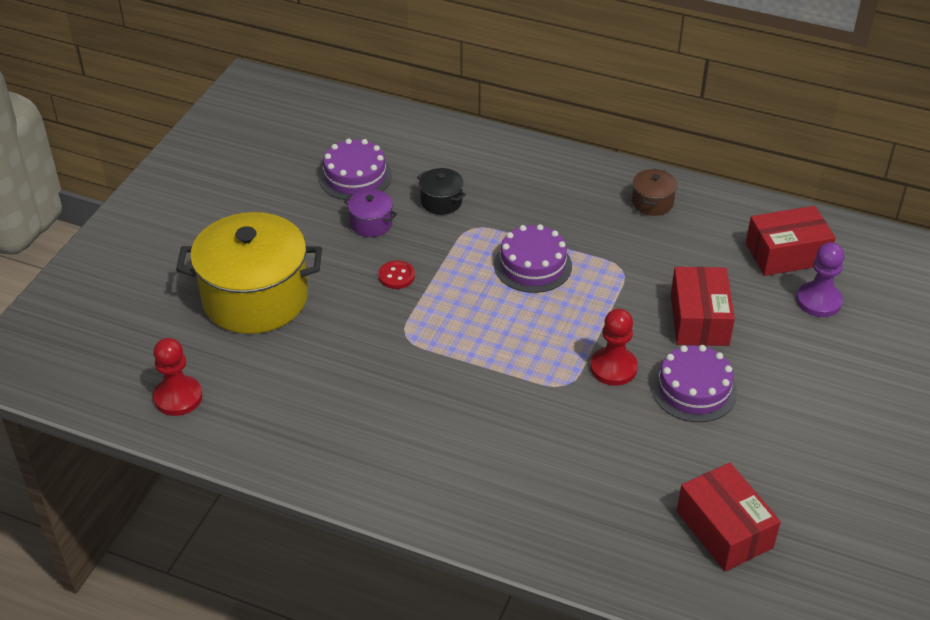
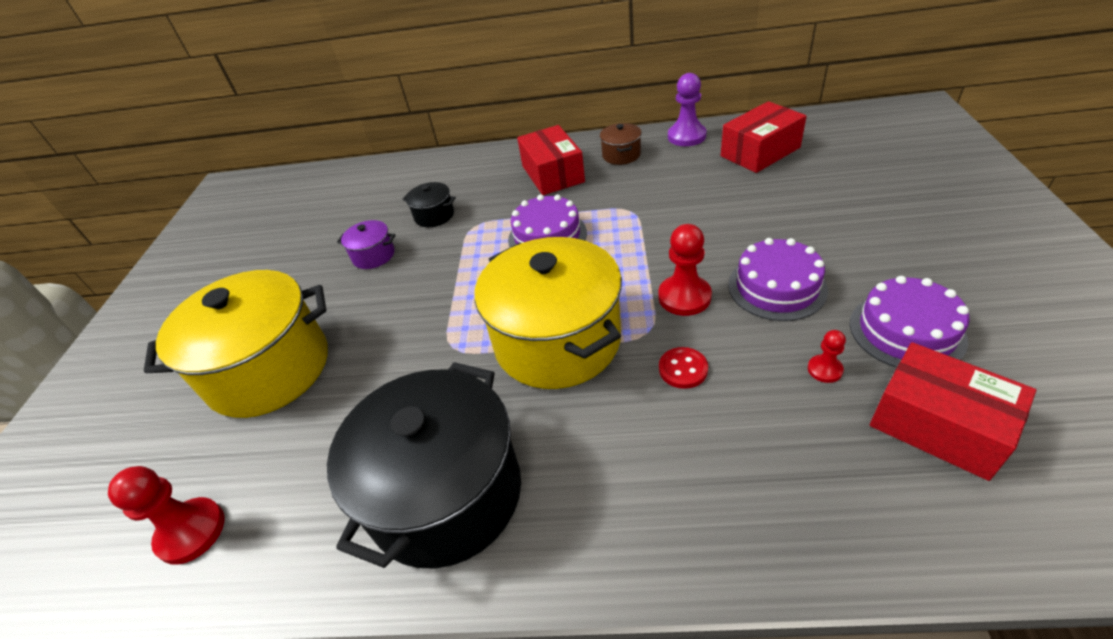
camera: 15 degrees left, 0 degrees up
purple cake [319,138,392,200] -> purple cake moved to [850,276,970,368]
red button [378,261,415,289] -> red button moved to [659,347,708,389]
red box [671,267,735,346] -> red box moved to [517,125,585,195]
purple pawn [796,242,844,317] -> purple pawn moved to [668,73,707,146]
none -> black pot [327,362,521,569]
none -> yellow pot [475,237,622,389]
none -> red pawn [808,330,846,383]

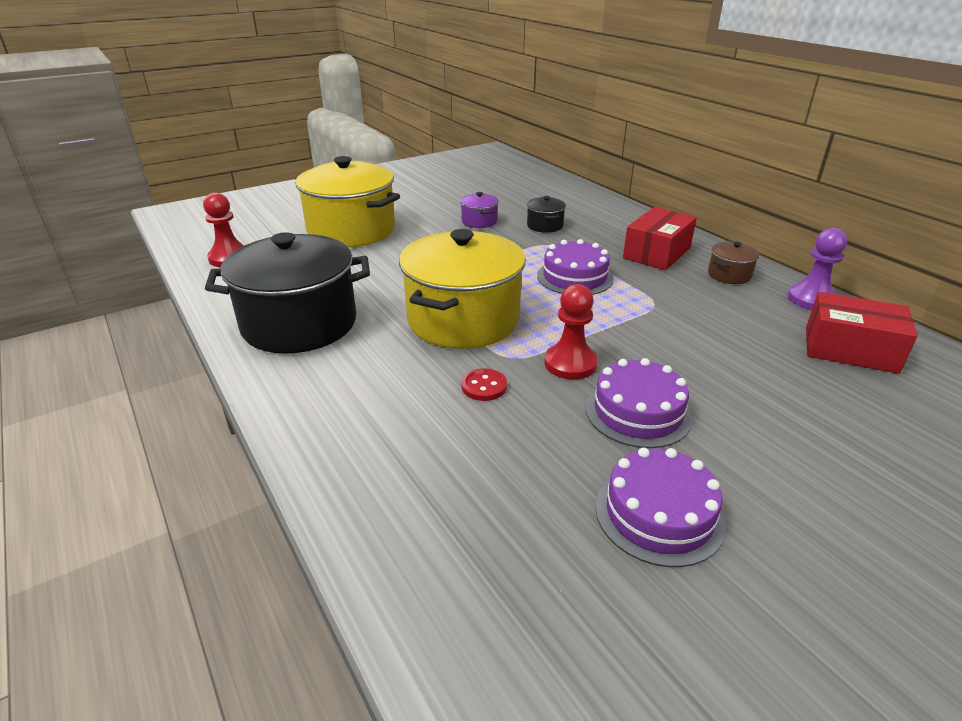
camera: 50 degrees right, 10 degrees down
red pawn [808,330,846,383] -> none
red box [870,342,1036,481] -> none

